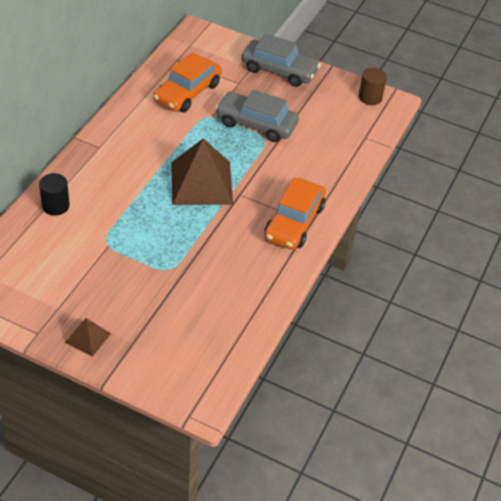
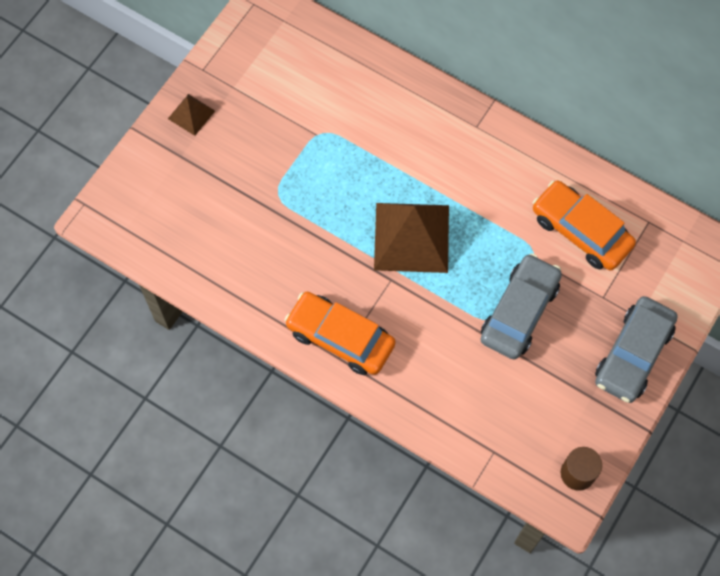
camera: 100 degrees right, 20 degrees up
black cylinder [39,173,70,216] -> none

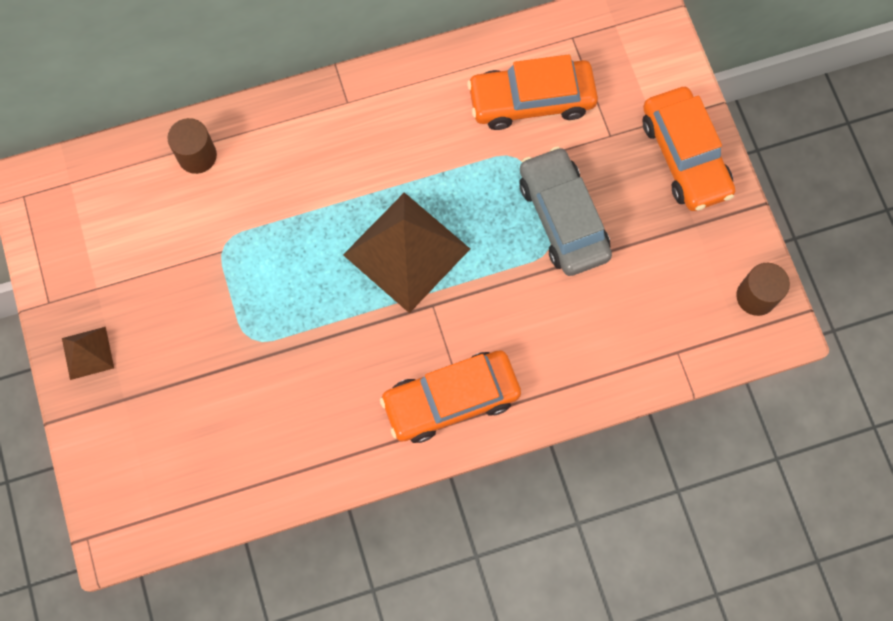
camera: 50 degrees left, 5 degrees up
grey car [595,296,678,403] -> orange car [643,87,735,211]
none -> brown cylinder [167,118,217,174]

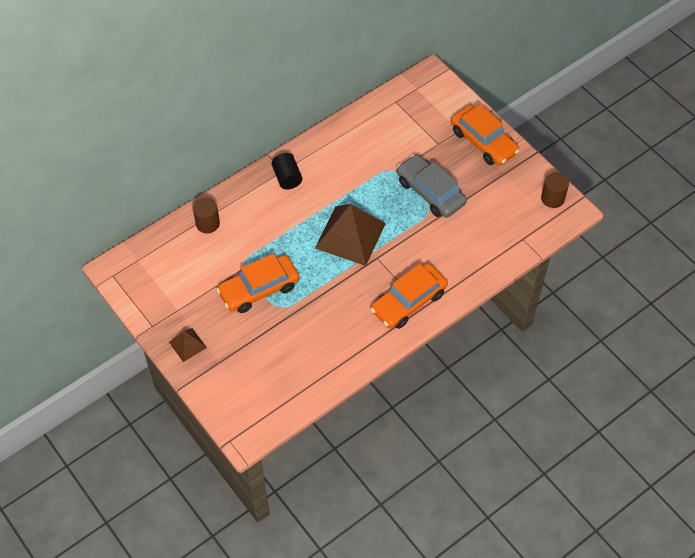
camera: 20 degrees left, 15 degrees down
orange car [467,54,598,130] -> orange car moved to [216,253,300,313]
none -> black cylinder [272,153,302,189]

